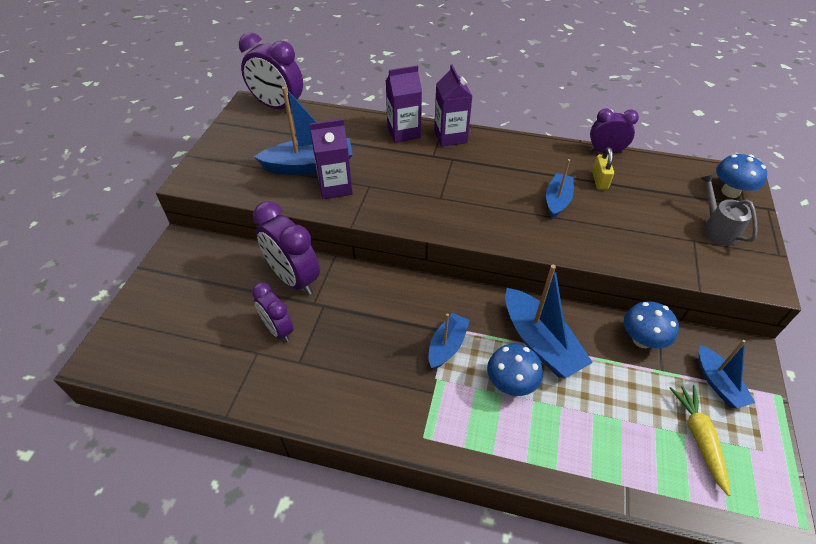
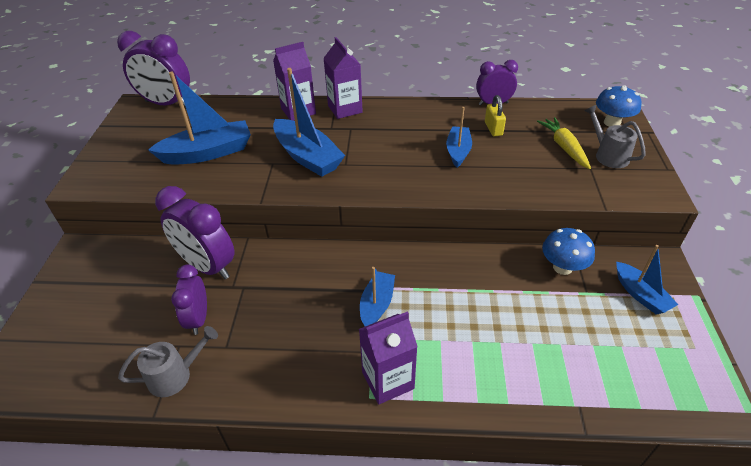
camera: 10 degrees left, 5 degrees down
purple clock [252,283,294,342] -> purple clock turned 45 degrees clockwise [171,264,207,335]
purple carton [310,119,353,199] -> purple carton moved to [359,311,418,404]
blue mushroom [487,344,543,396] -> none
blue boat [505,265,593,378] -> blue boat moved to [273,68,345,177]
yellow carrot [670,385,731,496] -> yellow carrot moved to [537,117,591,169]
none -> grey watering can [118,326,218,397]

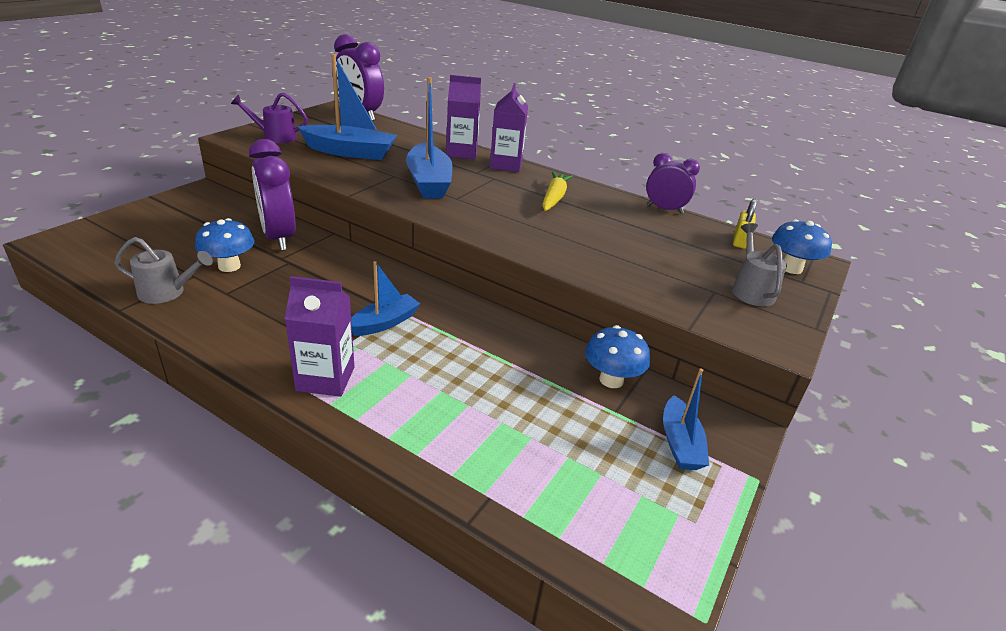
camera: 25 degrees right, 10 degrees down
purple clock [171,264,207,335] -> blue mushroom [195,218,254,272]
blue boat [446,107,472,167] -> none
yellow padlock [485,95,506,136] -> yellow padlock moved to [733,199,757,249]
yellow carrot [537,117,591,169] -> yellow carrot moved to [542,172,573,211]
none -> purple watering can [231,93,308,143]

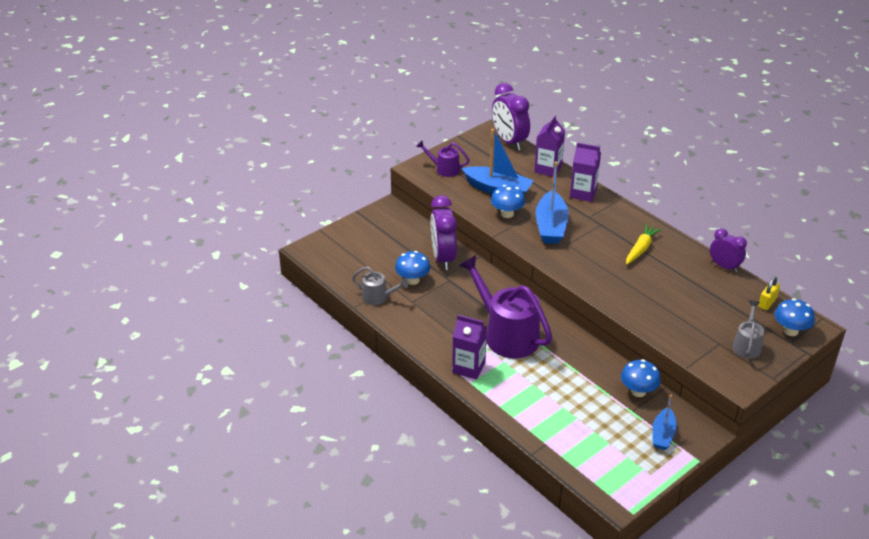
camera: 20 degrees right, 5 degrees up
blue boat [351,261,420,336] -> purple watering can [458,255,552,359]
purple carton [490,83,528,172] -> purple carton moved to [534,116,565,177]
none -> blue mushroom [491,185,525,218]

